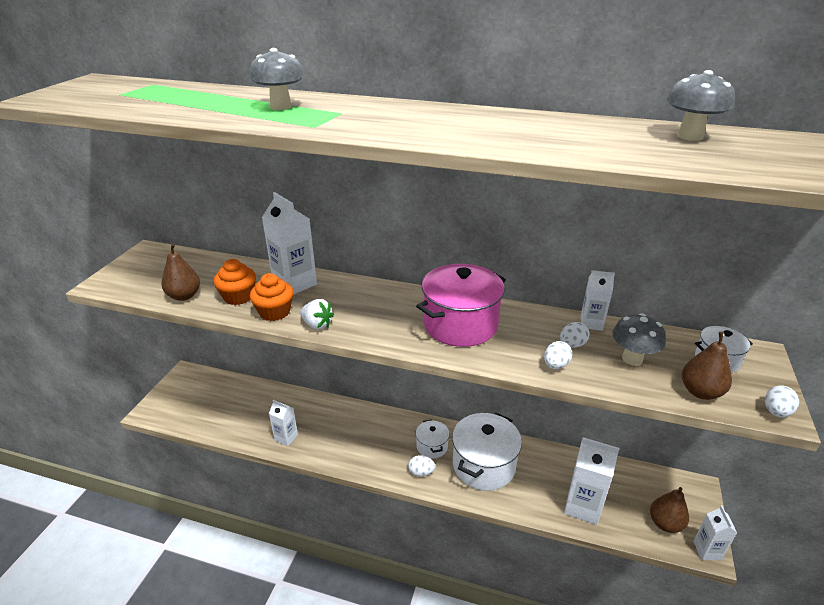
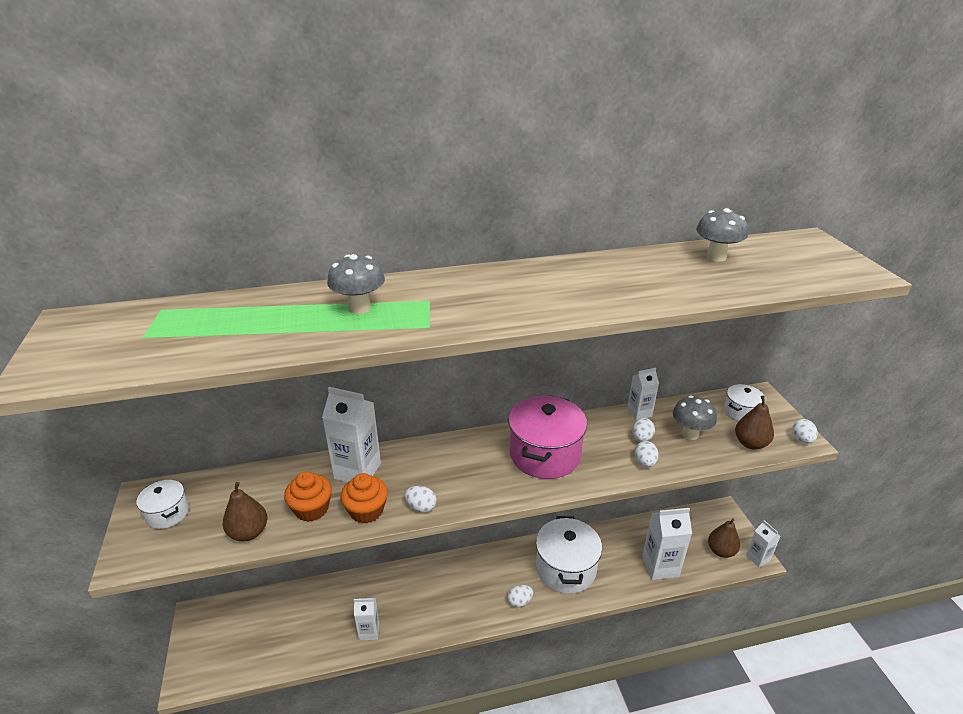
camera: 30 degrees left, 0 degrees up
white strawberry [300,299,334,330] -> white egg [405,486,436,513]
white pot [416,420,449,459] -> white pot moved to [136,480,189,529]

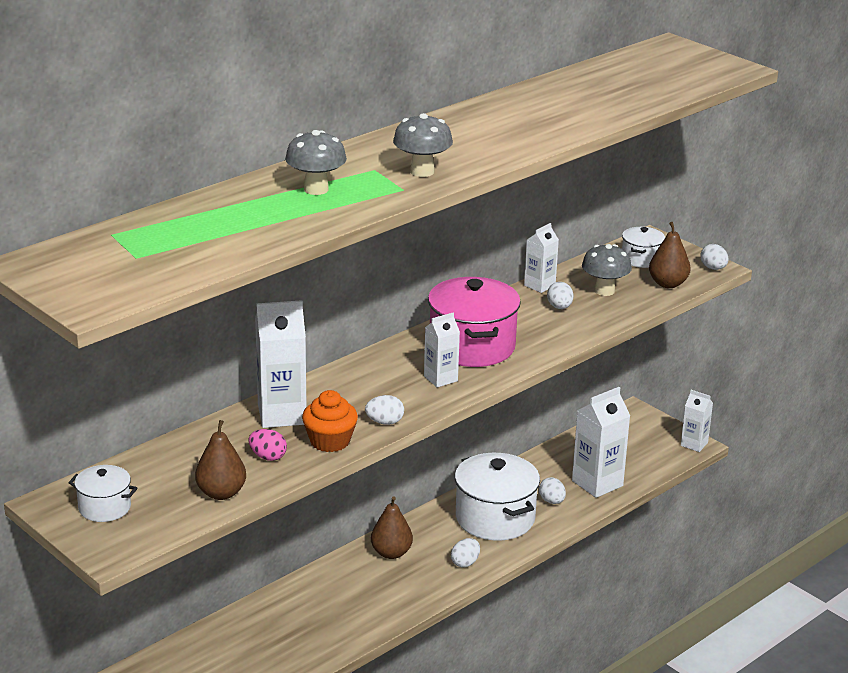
camera: 30 degrees left, 5 degrees down
orange cupcake [284,472,332,522] -> pink egg [249,429,287,461]
white carton [354,598,379,640] -> white carton moved to [424,312,460,387]
white egg [635,441,658,467] -> white egg moved to [539,477,566,504]
grey mushroom [696,208,748,262] -> grey mushroom moved to [393,113,453,177]
brown pear [708,518,740,558] -> brown pear moved to [371,496,413,559]

